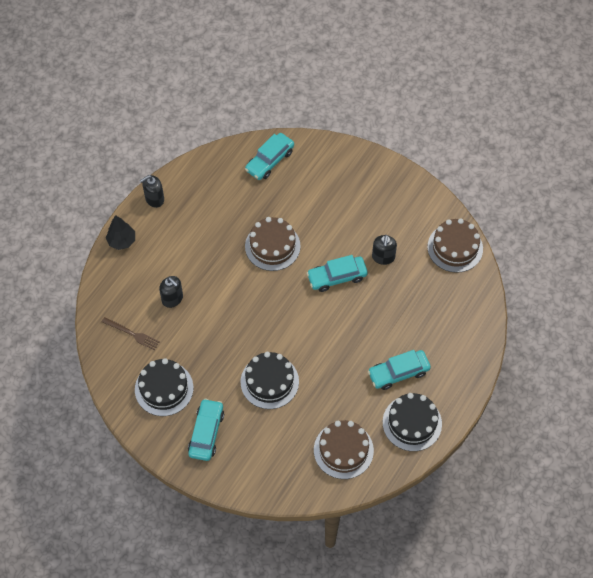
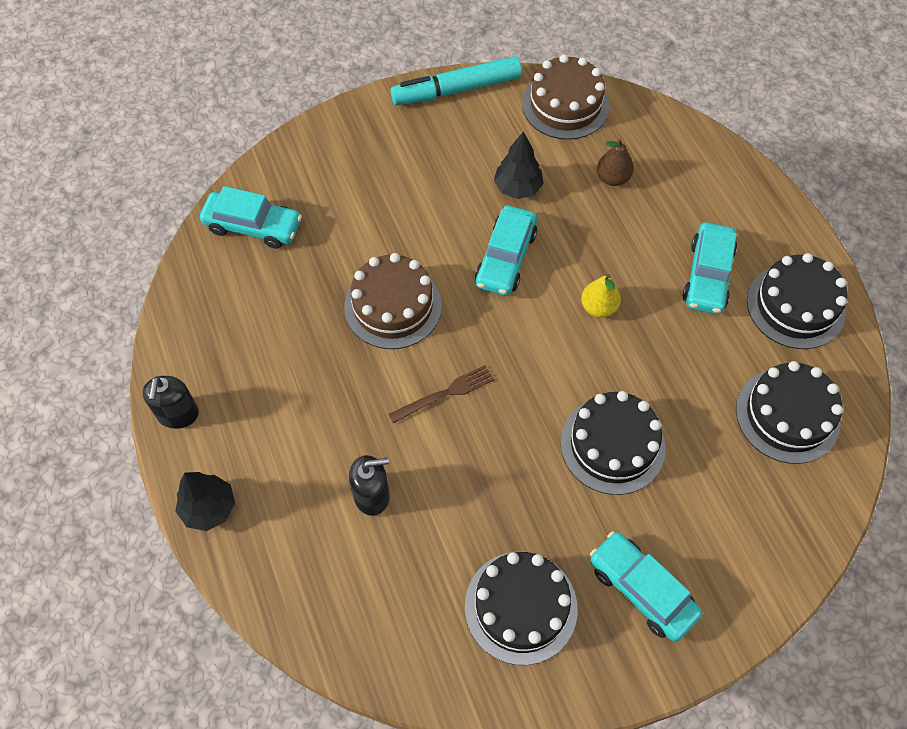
camera: 55 degrees left, 0 degrees up
brown fork [102,317,160,350] -> brown fork moved to [389,365,494,424]
turquoise car [245,133,294,180] -> turquoise car turned 60 degrees counterclockwise [200,186,302,249]
brown cake [314,420,374,479] -> black cake [736,361,843,464]
black soap dispenser [372,235,397,265] -> black tree [494,132,544,199]
none -> turquoise marker [391,56,522,105]
none -> yellow pear [581,274,621,318]
none -> brown pear [597,138,634,186]

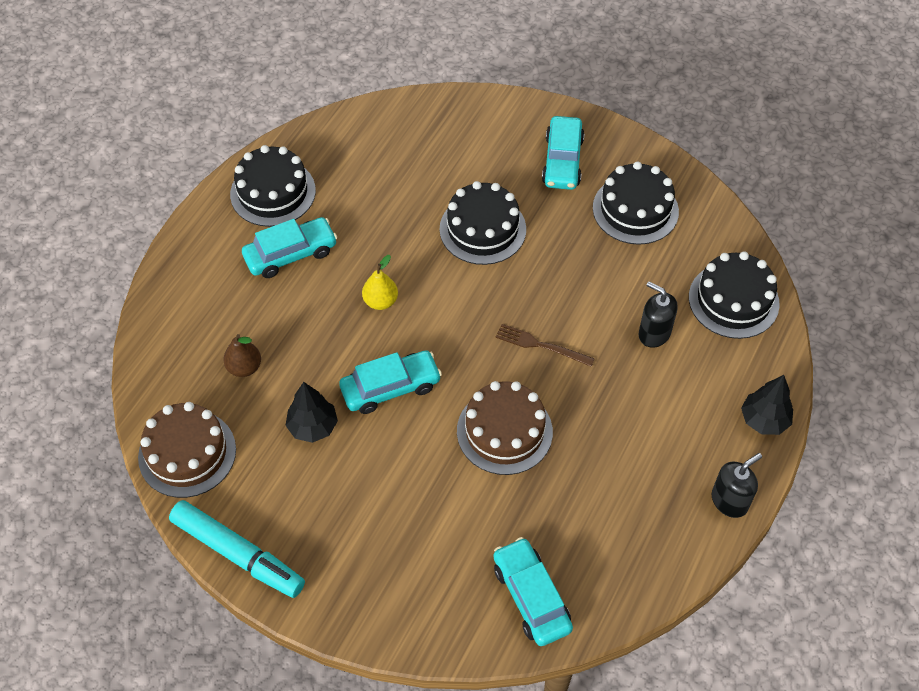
camera: 130 degrees left, 5 degrees down
black cake [736,361,843,464] -> black cake moved to [689,252,780,339]

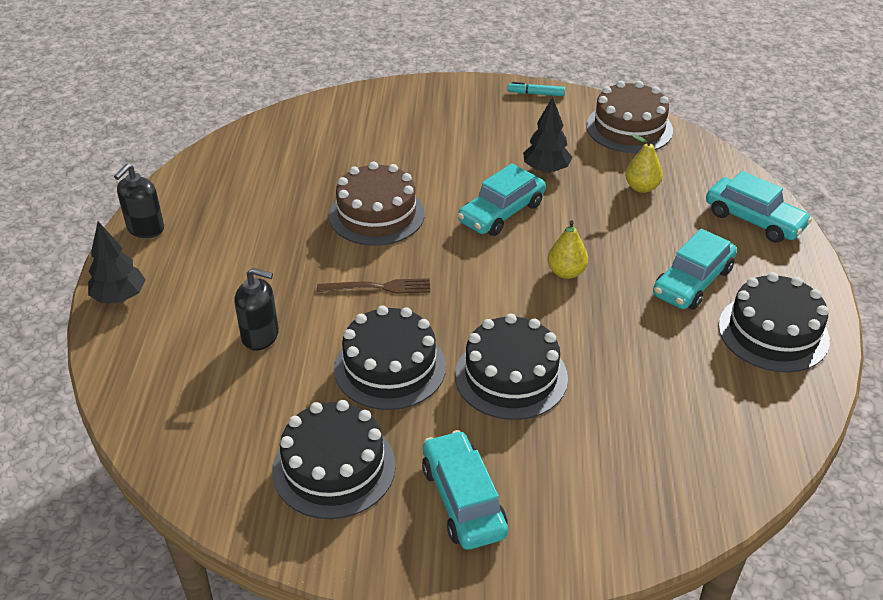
camera: 155 degrees right, 15 degrees down
turquoise marker [169,500,305,598] -> turquoise marker [507,82,565,96], size x0.46
brown pear [223,334,261,377] -> yellow pear [625,134,663,193]
turquoise car [493,537,573,646] -> turquoise car moved to [706,171,812,243]
black cake [689,252,780,339] -> black cake moved to [334,305,446,410]

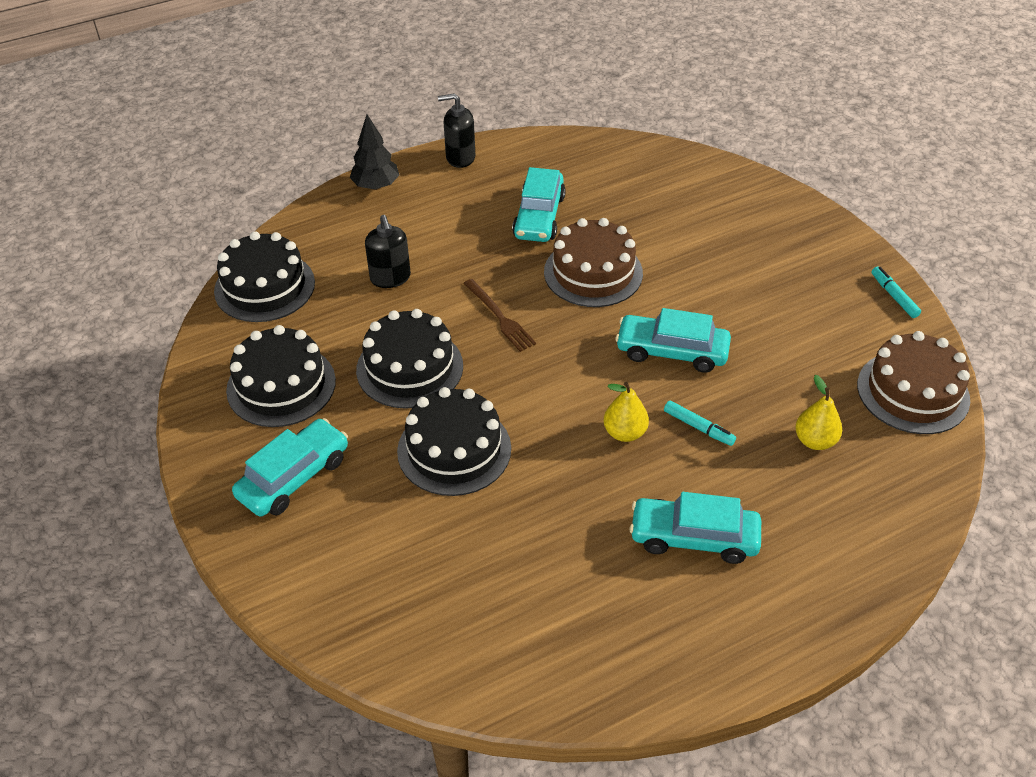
camera: 60 degrees right, 5 degrees up
black tree [523,96,572,173] -> none
turquoise car [706,171,812,243] -> turquoise car moved to [512,167,566,242]
black cake [719,272,830,372] -> black cake moved to [214,231,315,322]
none -> turquoise marker [664,401,736,446]

